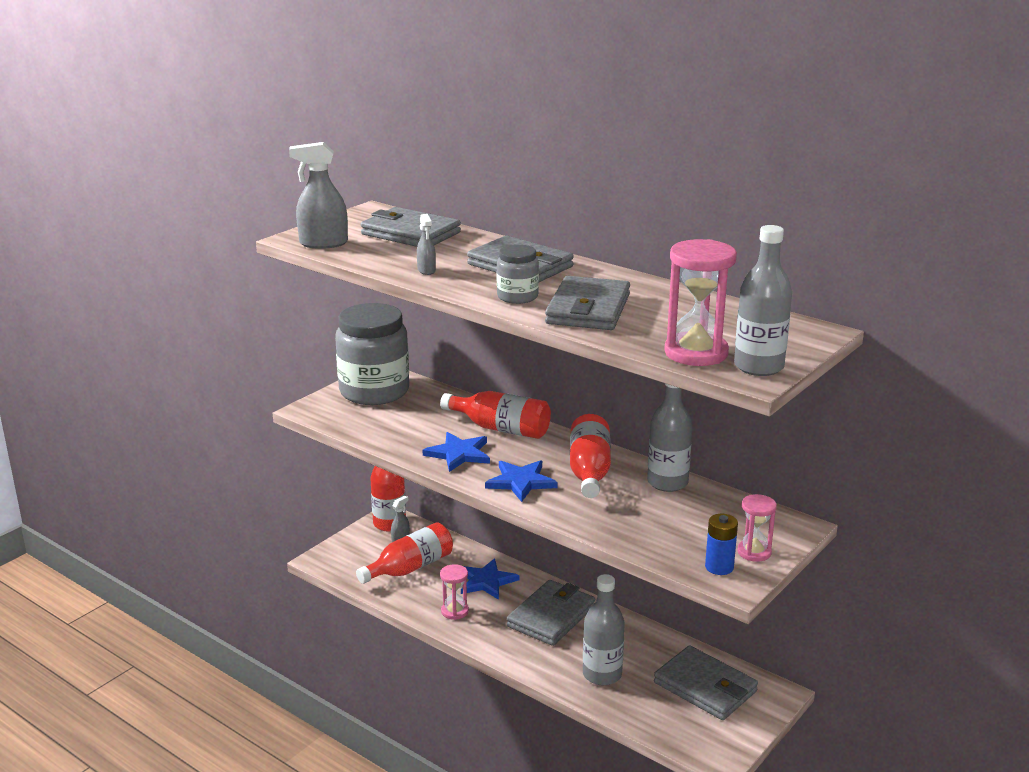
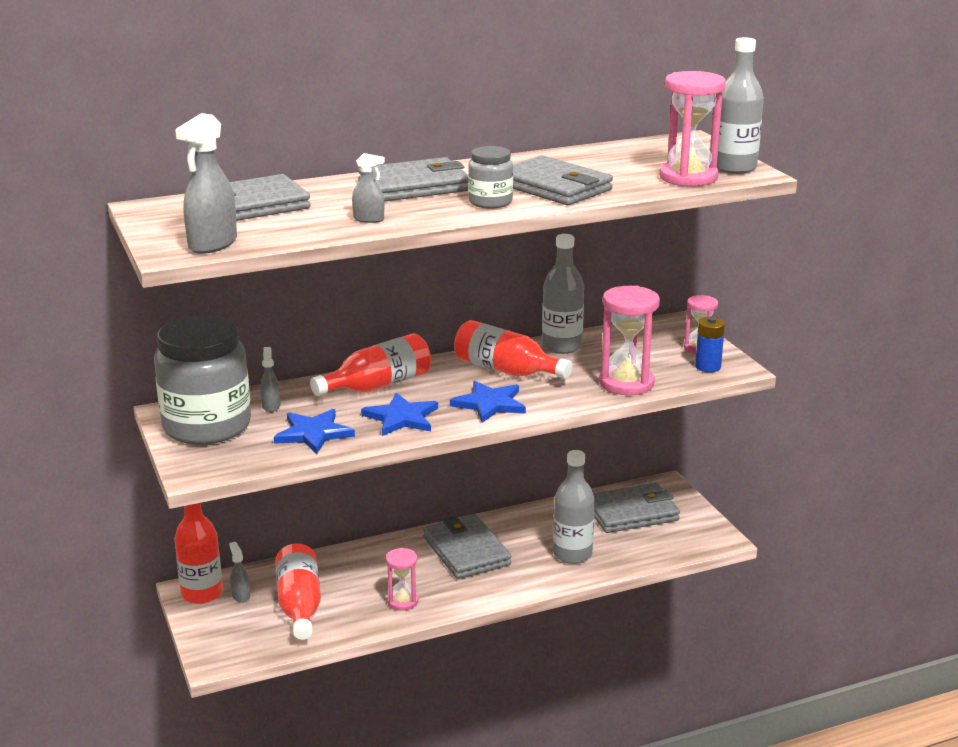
camera: 60 degrees left, 0 degrees up
blue star [461,559,519,600] -> blue star moved to [274,409,355,454]
none -> grey spray bottle [260,347,280,412]
none -> pink hourglass [599,286,660,395]

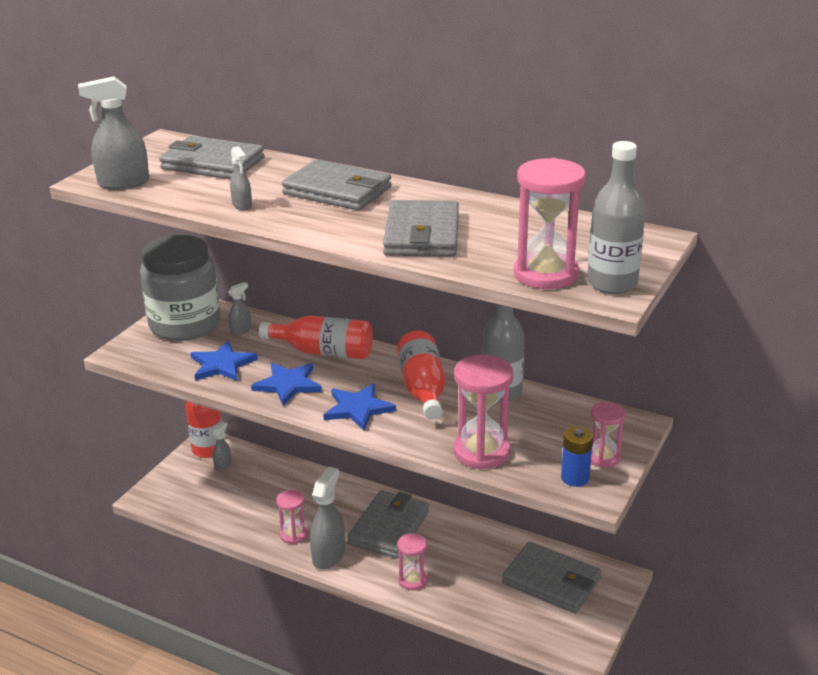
camera: 50 degrees right, 5 degrees up
red bottle [275,543,321,640] -> none
grey jar [468,146,513,209] -> none
grey bottle [553,450,595,564] -> none
none -> grey spray bottle [310,467,345,570]
none -> pink hourglass [397,533,427,590]

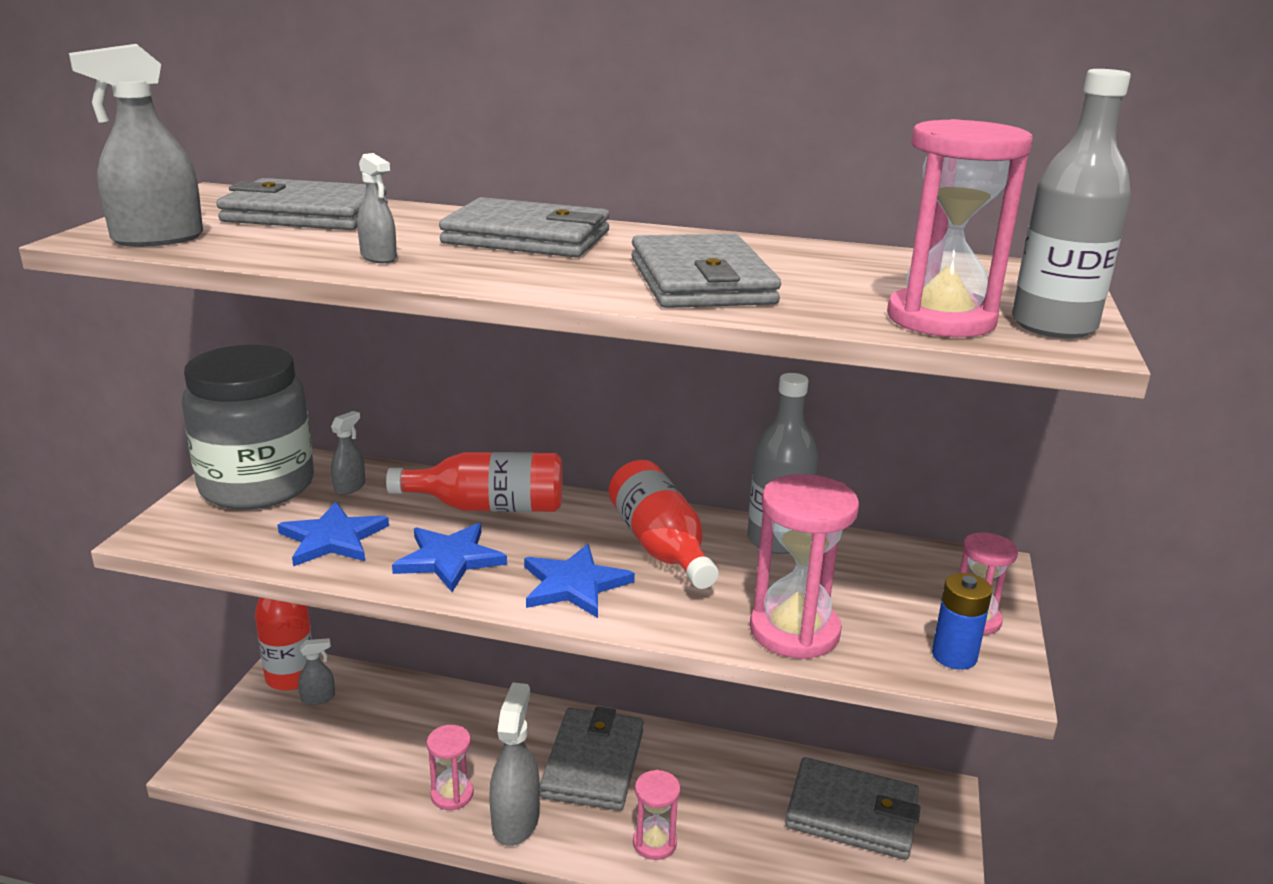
camera: 15 degrees left, 5 degrees down
grey spray bottle [212,422,231,471] -> grey spray bottle turned 60 degrees clockwise [298,638,335,705]

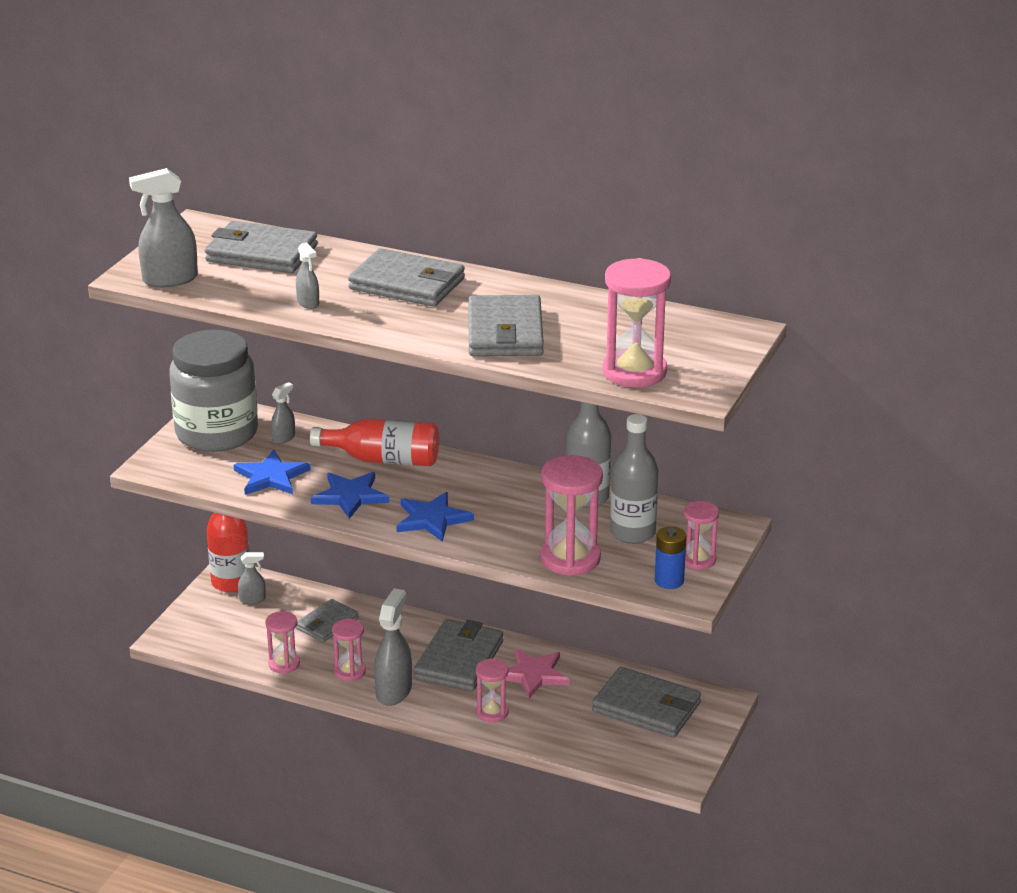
camera: 10 degrees right, 5 degrees up
red bottle [609,460,719,589] -> none
grey bottle [1012,69,1131,338] -> grey bottle moved to [610,414,658,544]
none -> pink hourglass [265,611,300,673]
none -> grey wallet [296,599,359,642]
none -> pink star [505,649,569,698]

